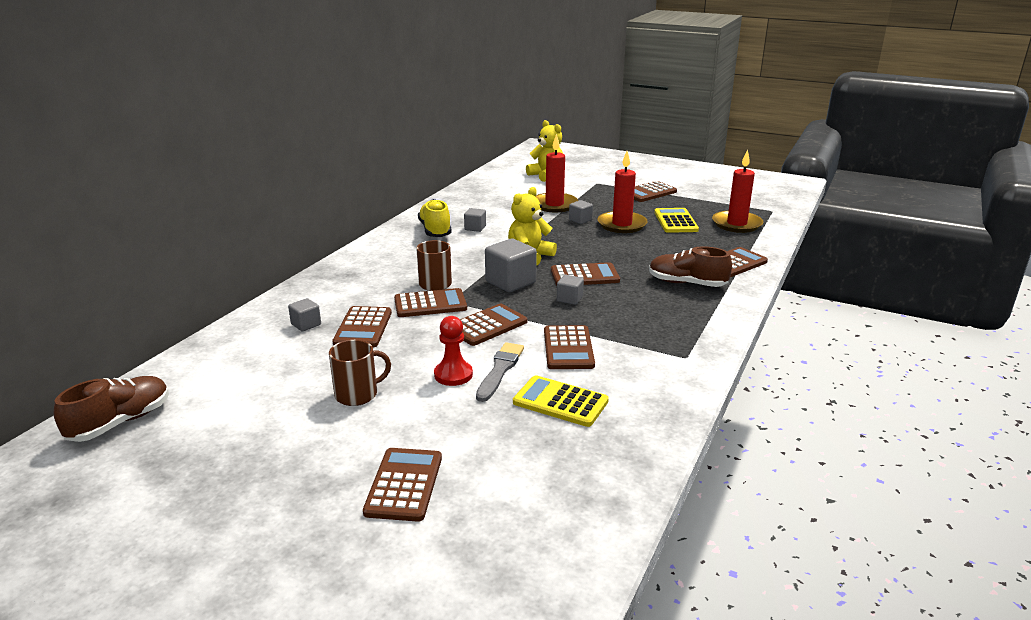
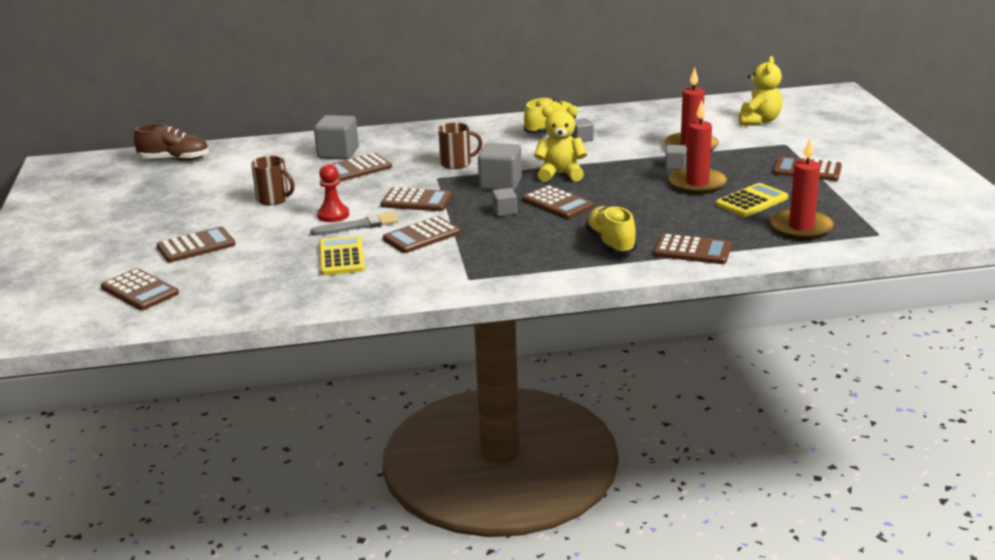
camera: 55 degrees right, 0 degrees up
grey cube [288,298,321,331] -> grey cube [314,115,359,160], size x1.84
brown calculator [394,288,467,317] -> brown calculator moved to [101,268,179,310]
brown shoe [649,246,732,287] -> yellow shoe [585,206,637,254]

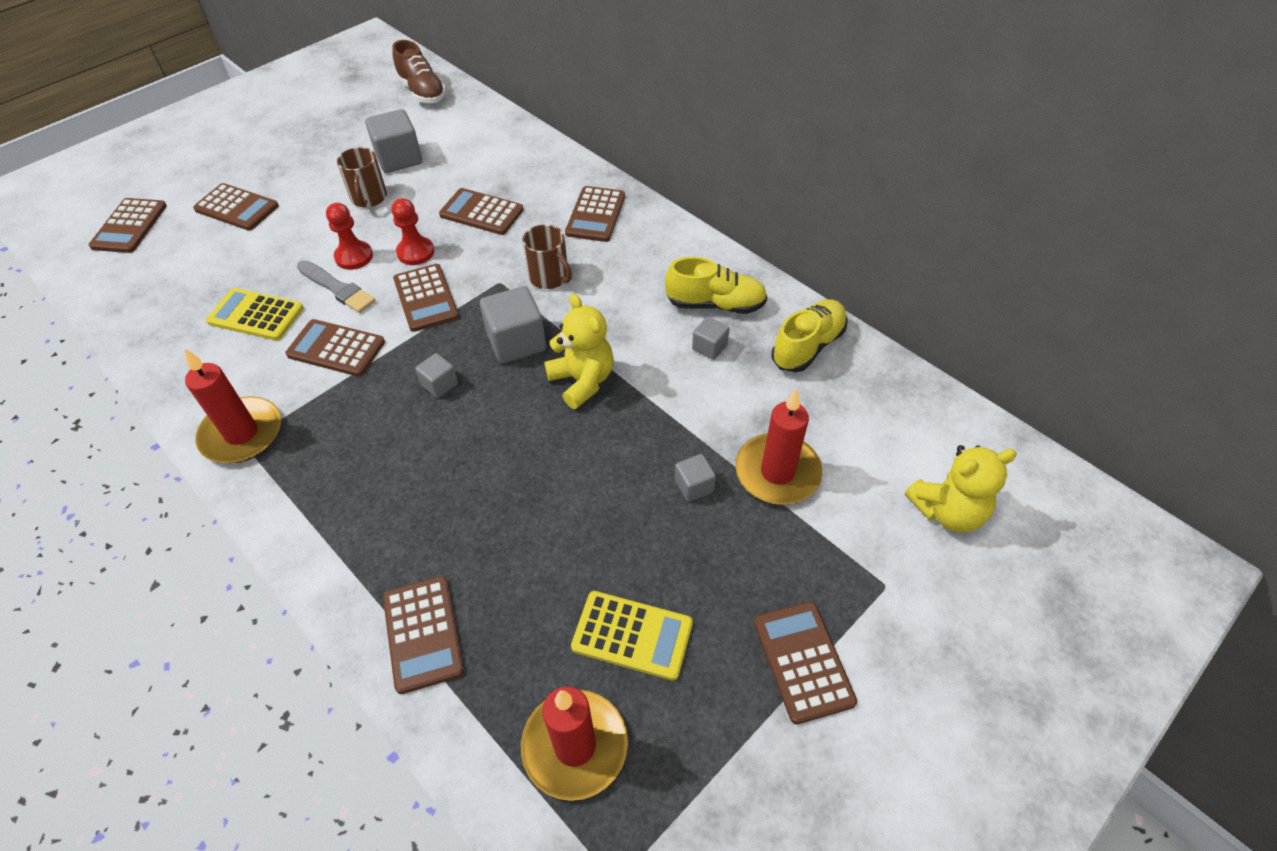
camera: 55 degrees right, 25 degrees up
grey cube [314,115,359,160] -> grey cube moved to [365,109,422,173]
yellow calculator [319,236,365,275] -> yellow calculator turned 120 degrees counterclockwise [206,288,304,340]
brown calculator [522,185,594,219] -> brown calculator moved to [565,186,625,242]
yellow shoe [585,206,637,254] -> yellow shoe moved to [771,300,848,372]
red candle [669,100,727,194] -> red candle moved to [184,348,281,463]
none -> red pawn [391,198,434,265]

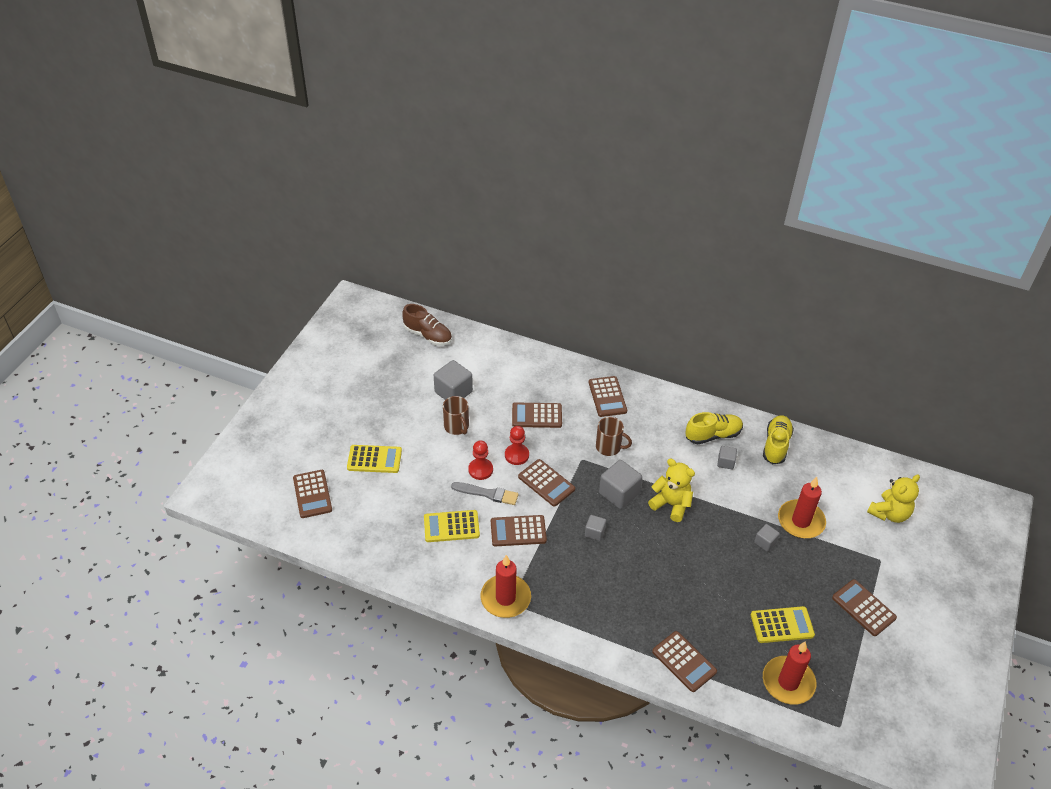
camera: 25 degrees left, 5 degrees down
brown calculator [193,183,279,230] -> yellow calculator [347,445,402,473]

